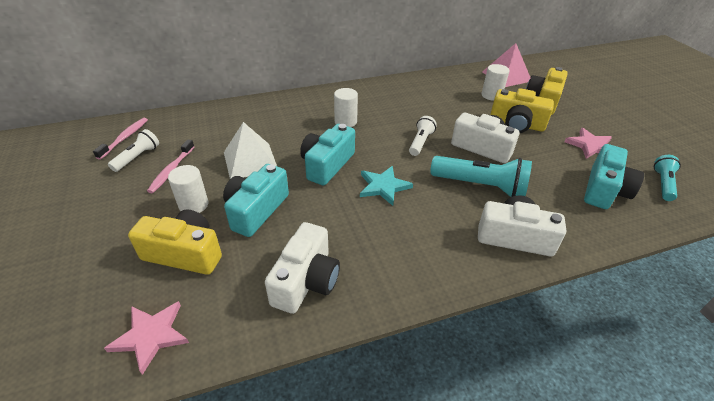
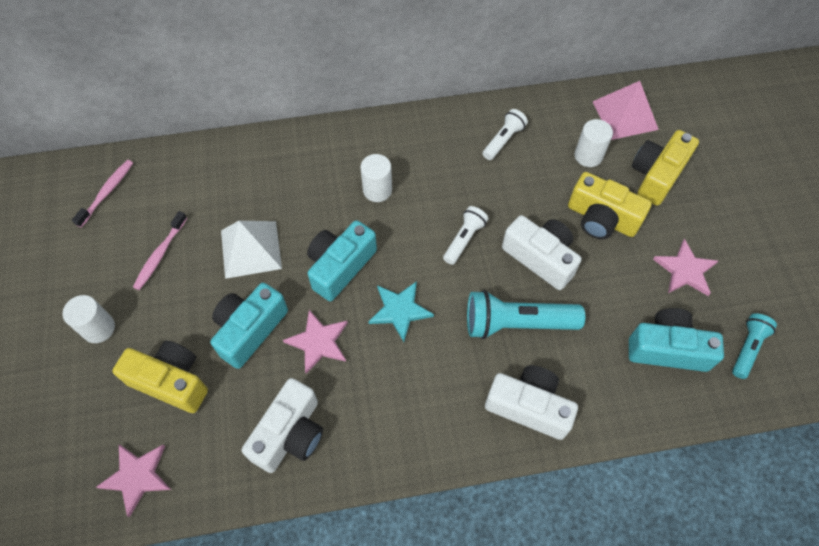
camera: 10 degrees right, 20 degrees up
white flashlight [108,129,159,172] -> white flashlight moved to [483,109,528,160]
white cylinder [168,165,209,213] -> white cylinder moved to [63,295,115,343]
turquoise flashlight [430,156,532,197] -> turquoise flashlight turned 150 degrees clockwise [467,290,585,339]
turquoise camera [584,144,644,209] -> turquoise camera turned 120 degrees counterclockwise [629,308,724,372]
none -> pink star [283,310,348,374]

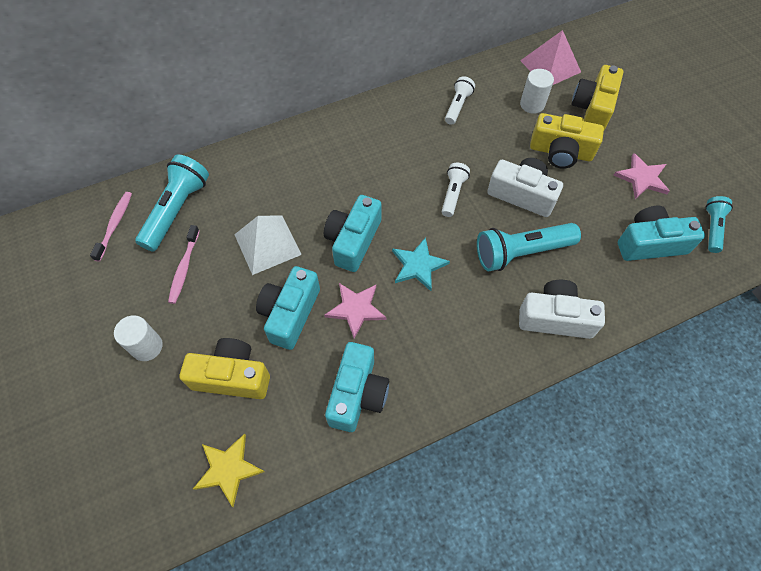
camera: 15 degrees left, 0 degrees up
pink star [96,444,171,517] -> yellow star [193,433,265,507]
white camera [242,378,323,473] -> turquoise camera [325,342,389,432]
white cylinder [360,154,392,202] -> none
none -> turquoise flashlight [135,154,209,252]

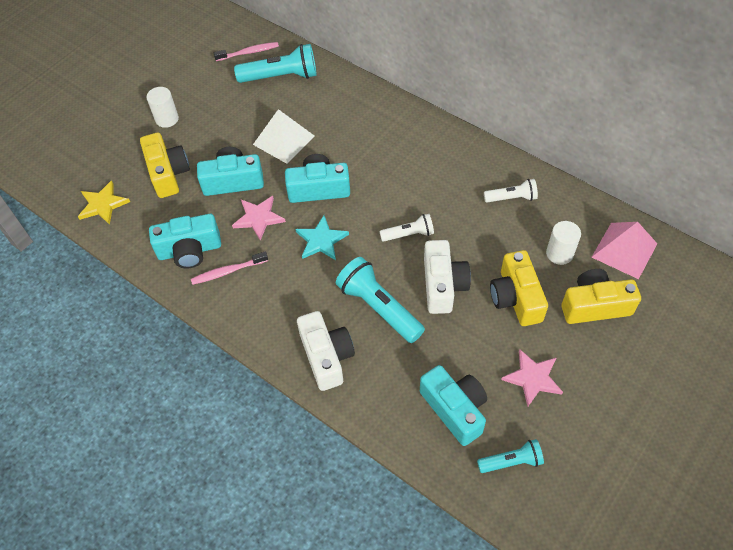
camera: 65 degrees right, 5 degrees down
pink toothbrush [168,225,199,304] -> pink toothbrush moved to [191,252,268,285]

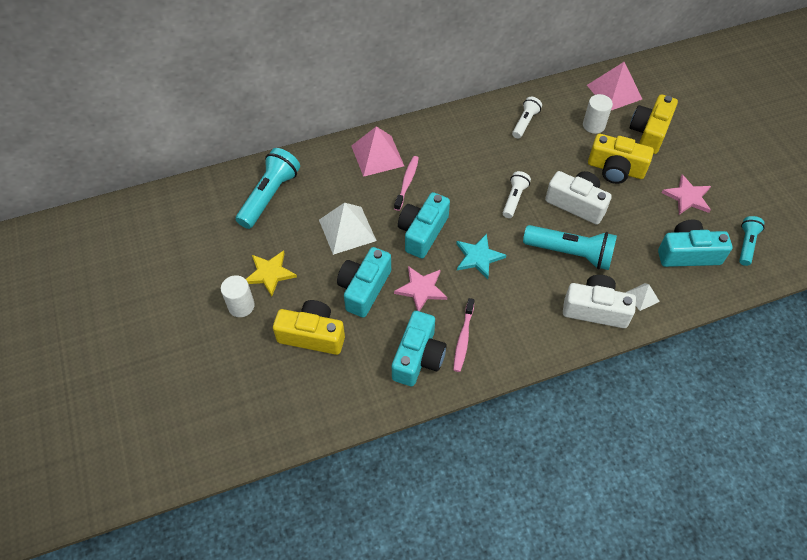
camera: 60 degrees left, 0 degrees up
yellow star [78,181,130,225] -> yellow star moved to [246,251,297,297]
pink toothbrush [214,42,279,61] -> pink toothbrush moved to [394,156,419,211]
turquoise flashlight [336,257,425,343] -> turquoise flashlight turned 150 degrees counterclockwise [523,225,617,270]
none -> pink pyramid [351,126,404,177]
none -> white pyramid [625,283,660,311]

